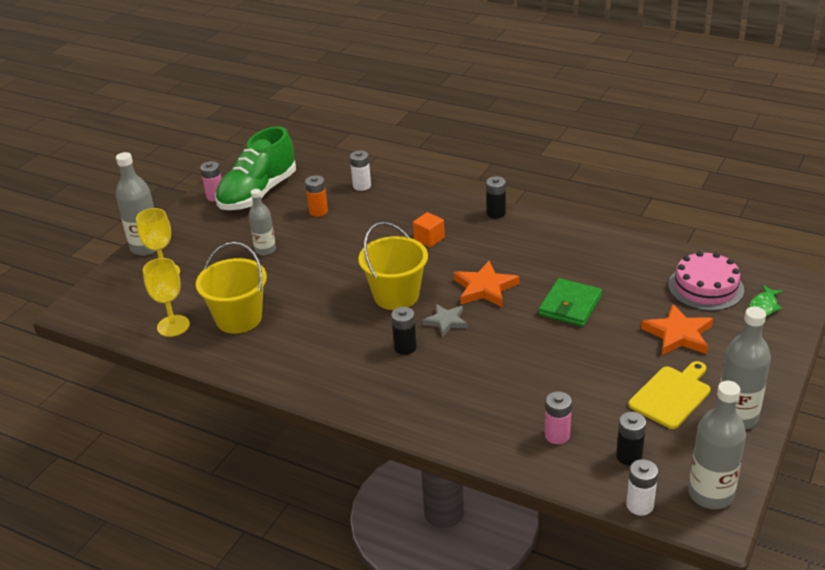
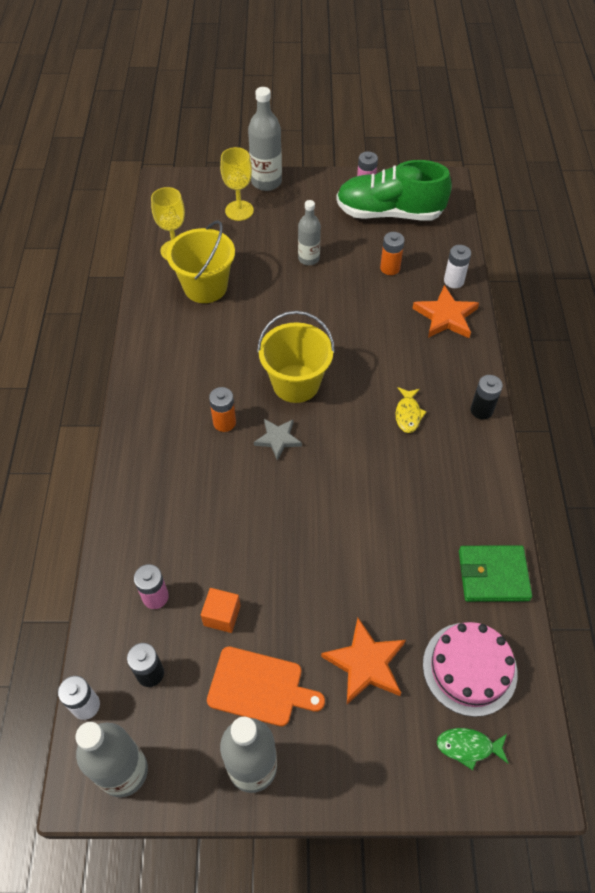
camera: 60 degrees right, 20 degrees up
black battery [391,307,417,355] -> orange battery [209,387,236,432]
orange cube [413,212,445,248] -> orange cube moved to [201,588,240,633]
orange star [454,261,519,307] -> orange star moved to [412,285,479,338]
green wallet [539,278,602,327] -> green wallet moved to [459,545,532,602]
yellow cutting board [629,361,711,429] -> orange cutting board [207,647,325,726]
none -> yellow fish [395,387,427,433]

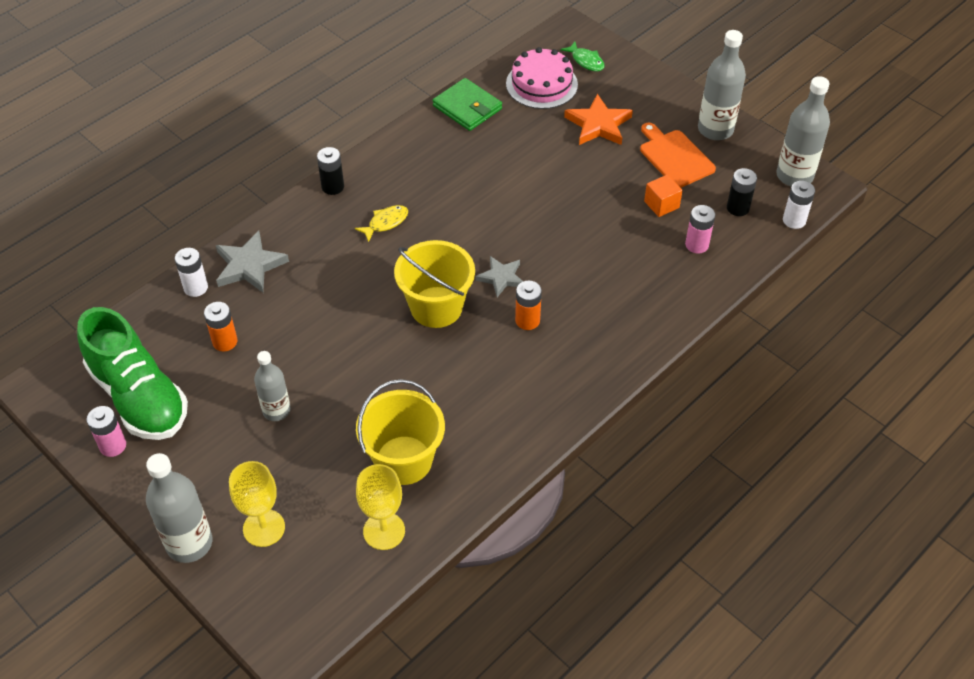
camera: 135 degrees left, 5 degrees down
orange star [412,285,479,338] -> grey star [216,231,289,292]

